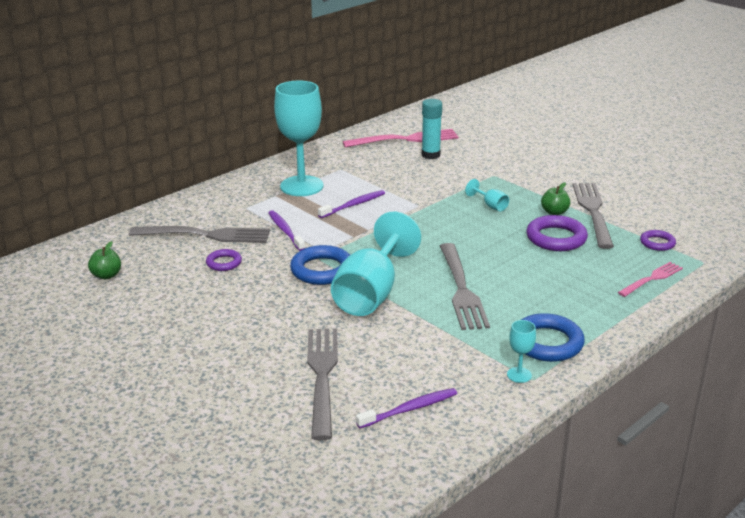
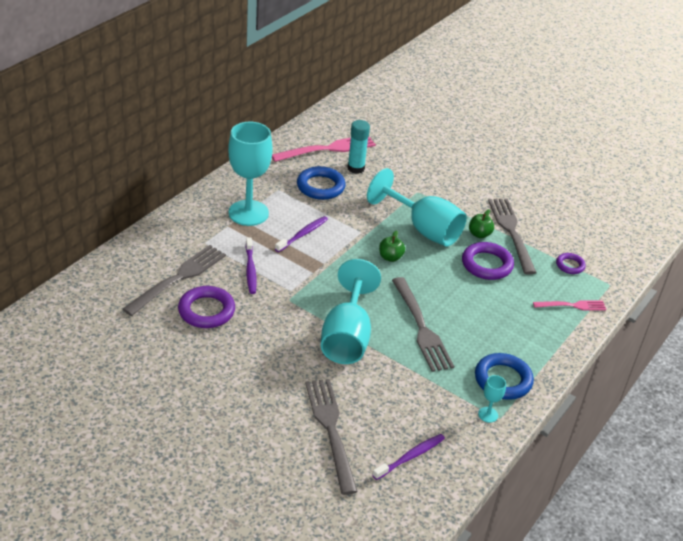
camera: 15 degrees left, 10 degrees up
green apple [88,241,121,279] -> green apple moved to [379,230,405,262]
grey fork [129,226,270,243] -> grey fork turned 45 degrees counterclockwise [123,245,226,316]
purple ring [206,249,242,271] -> purple ring [178,286,235,328], size x1.76
purple toothbrush [268,210,305,251] -> purple toothbrush turned 150 degrees counterclockwise [246,237,257,294]
blue ring [290,245,350,285] -> blue ring moved to [297,166,345,200]
turquoise goblet [465,179,509,211] -> turquoise goblet [367,168,467,247], size x2.42
pink fork [618,262,683,297] -> pink fork turned 45 degrees clockwise [533,301,606,310]

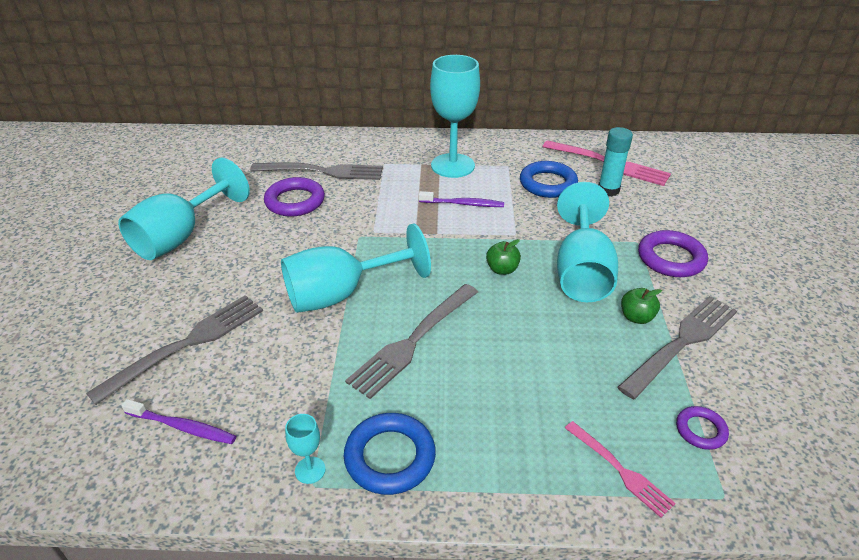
camera: 60 degrees right, 0 degrees up
purple toothbrush [246,237,257,294] -> none
purple ring [462,242,514,280] -> purple ring moved to [638,230,708,277]
none -> turquoise goblet [118,158,250,260]

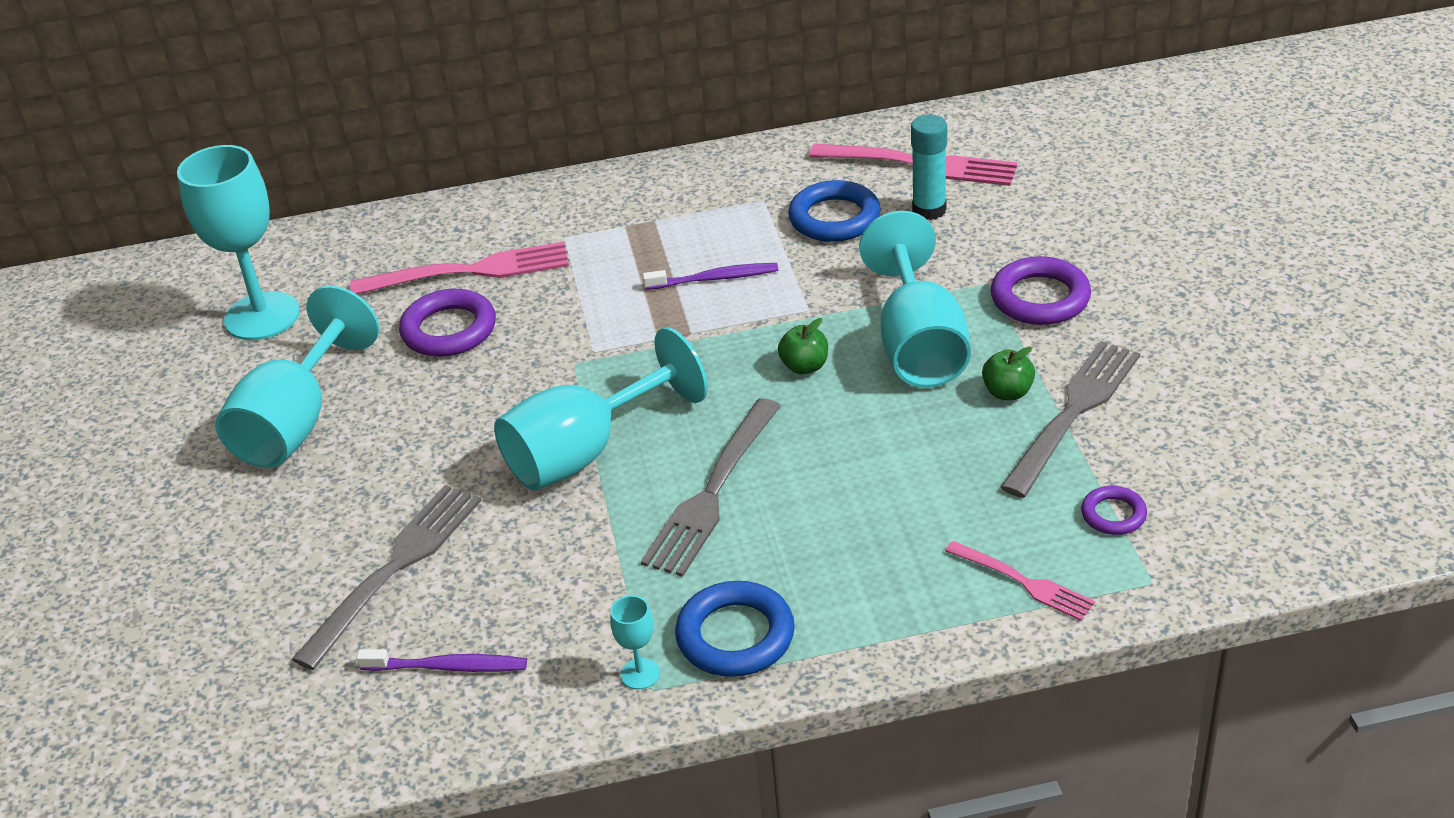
camera: 10 degrees left, 0 degrees up
grey fork [250,163,383,180] -> pink fork [350,242,569,294]
turquoise goblet [430,55,480,178] -> turquoise goblet moved to [177,145,300,340]

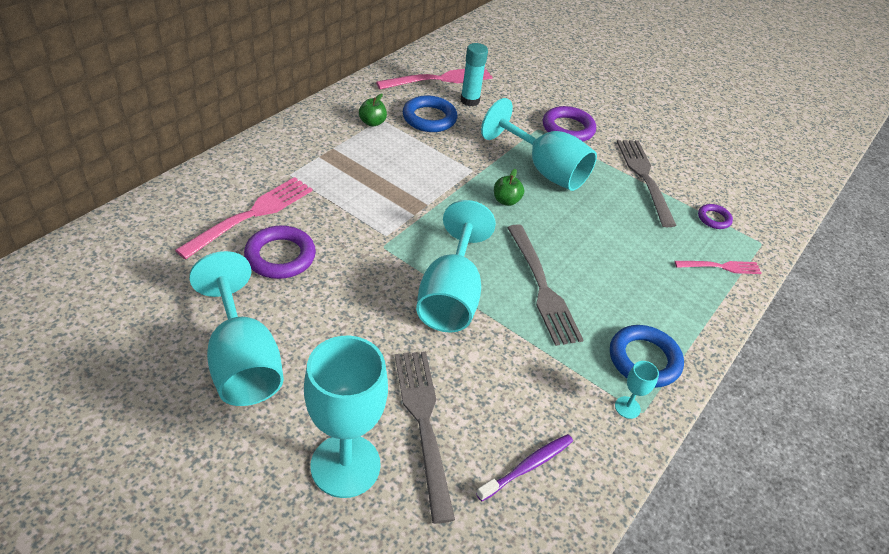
camera: 50 degrees left, 5 degrees up
turquoise goblet [177,145,300,340] -> turquoise goblet moved to [304,336,388,498]
purple toothbrush [643,263,778,290] -> none
green apple [982,347,1035,400] -> green apple moved to [359,94,387,127]

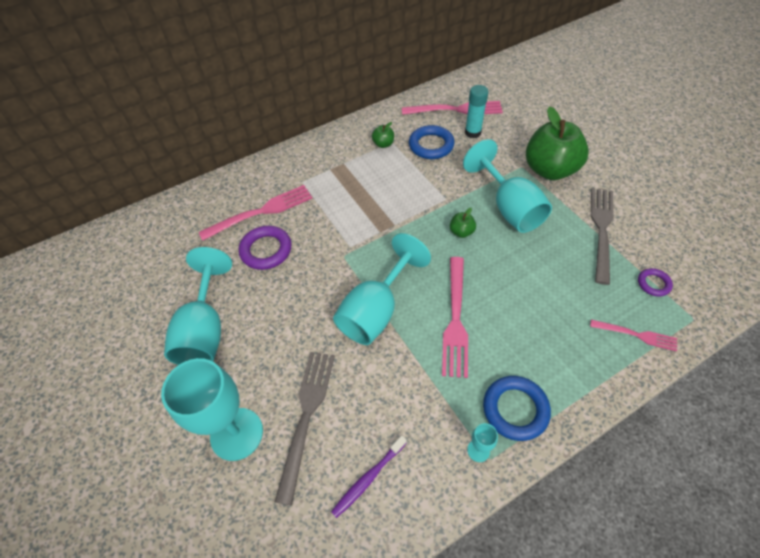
camera: 30 degrees right, 10 degrees up
purple toothbrush [476,434,573,502] -> purple toothbrush turned 150 degrees clockwise [331,436,407,518]
grey fork [507,224,583,346] -> pink fork [442,257,468,378]
purple ring [543,106,596,142] -> green apple [526,107,589,180]

